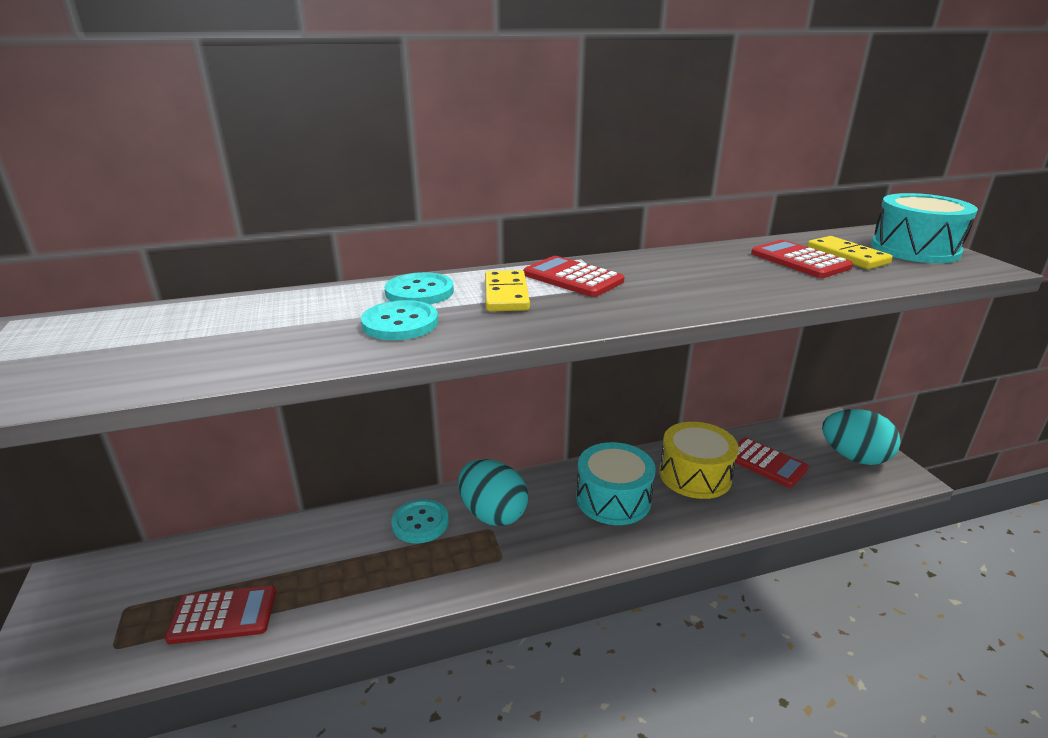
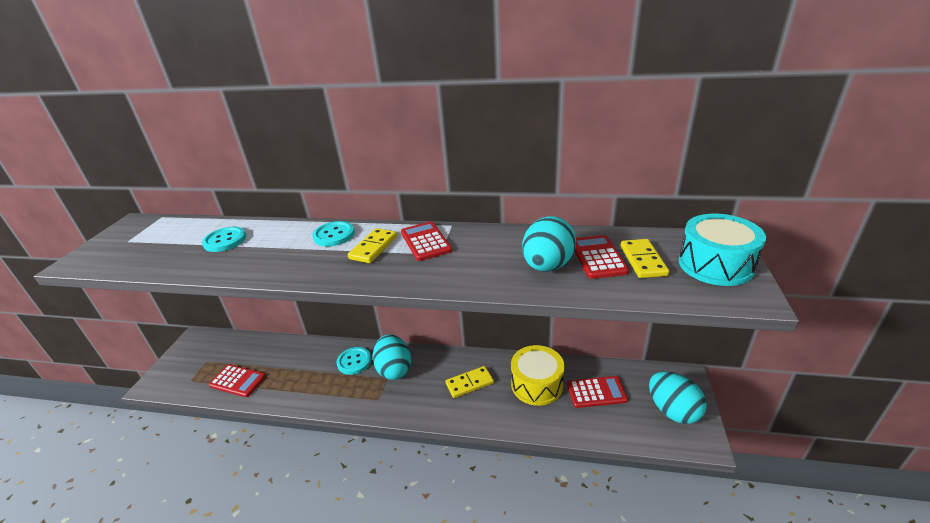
camera: 30 degrees right, 5 degrees up
turquoise button [361,300,438,340] -> turquoise button moved to [202,227,246,252]
turquoise drum [576,442,655,525] -> yellow domino [445,366,494,398]
red calculator [735,438,809,488] -> red calculator turned 75 degrees counterclockwise [567,376,628,408]
none -> turquoise egg [522,216,576,272]

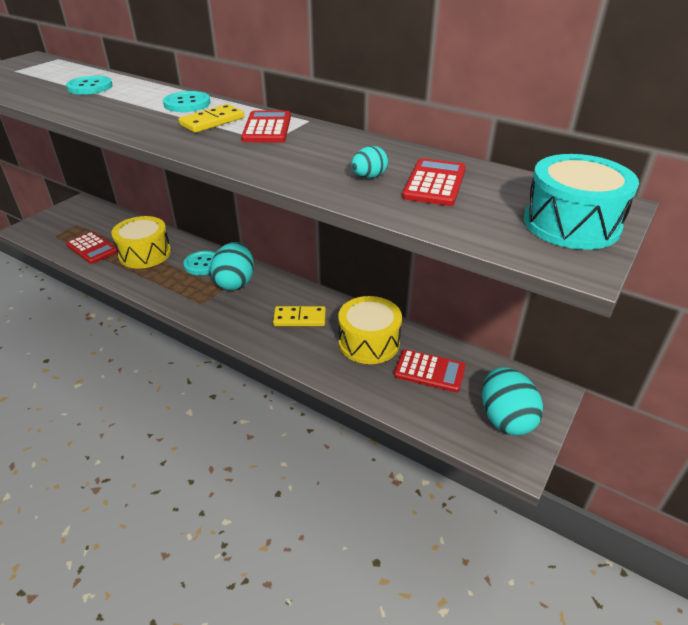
camera: 20 degrees right, 5 degrees up
turquoise egg [522,216,576,272] -> turquoise egg [351,146,388,178], size x0.49
yellow domino [621,239,669,278] -> none
none -> yellow drum [111,216,171,269]

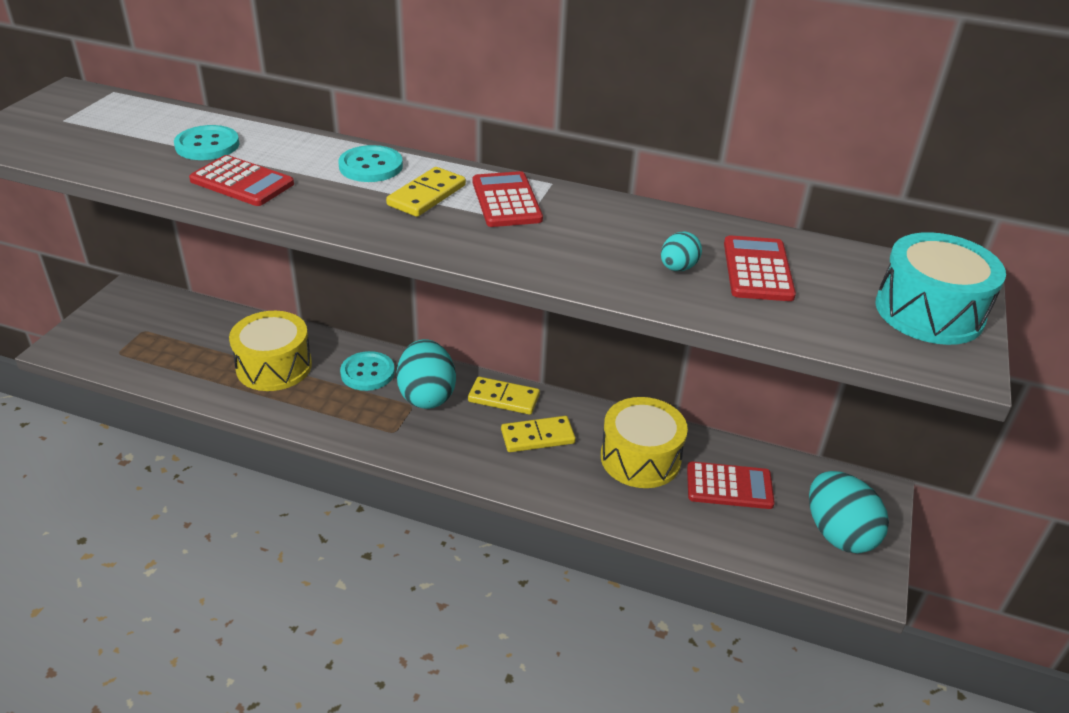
camera: 15 degrees left, 0 degrees up
red calculator [66,232,118,264] -> red calculator moved to [189,155,294,206]
none -> yellow domino [468,377,540,415]

